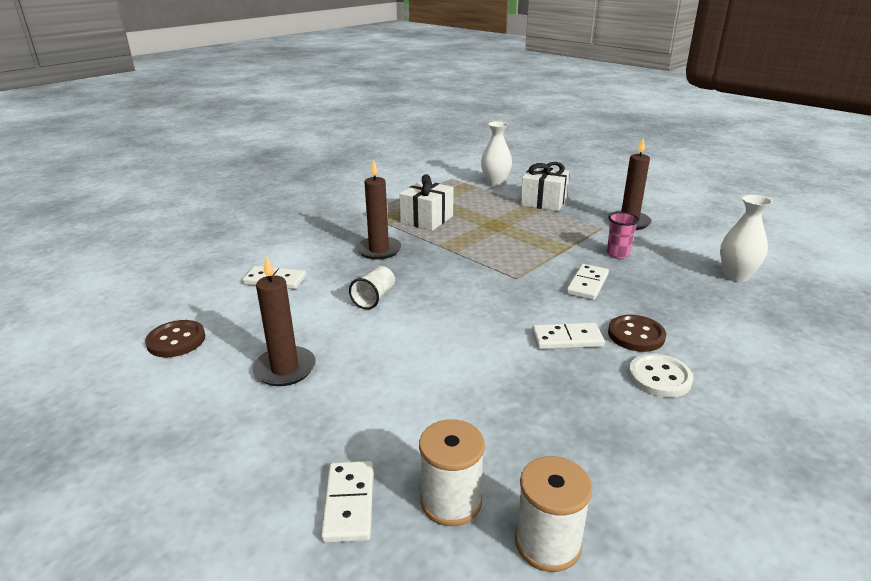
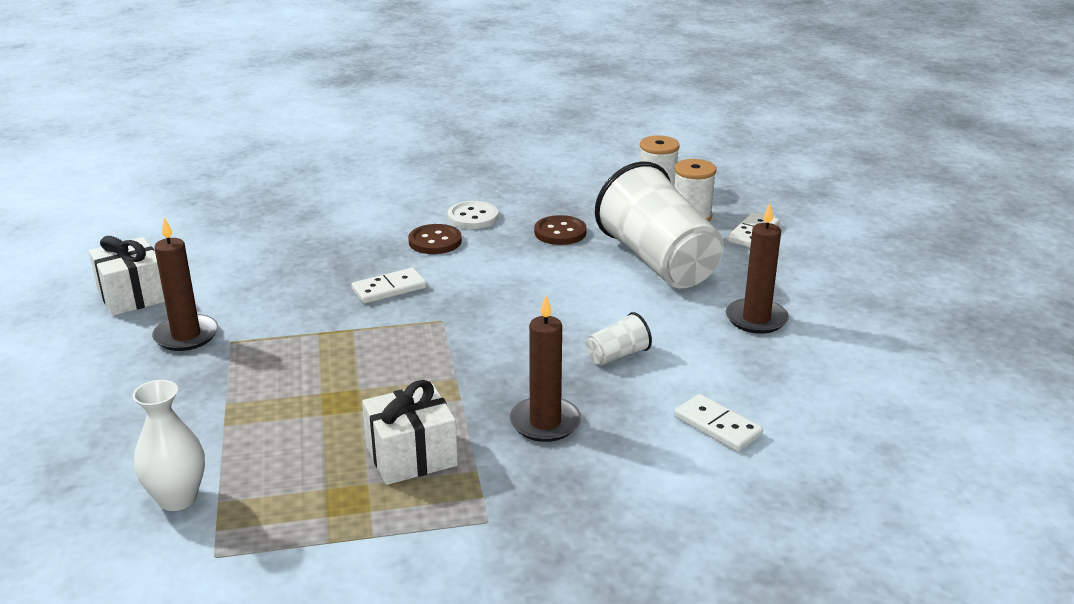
camera: 145 degrees left, 0 degrees up
brown button [145,320,205,357] -> brown button moved to [534,215,587,245]
white gift [520,162,570,211] -> white gift moved to [89,236,165,316]
white domino [532,323,605,349] -> none
pink cup [607,212,639,259] -> none
white vase [720,195,773,282] -> none
none -> white cup [595,161,724,288]

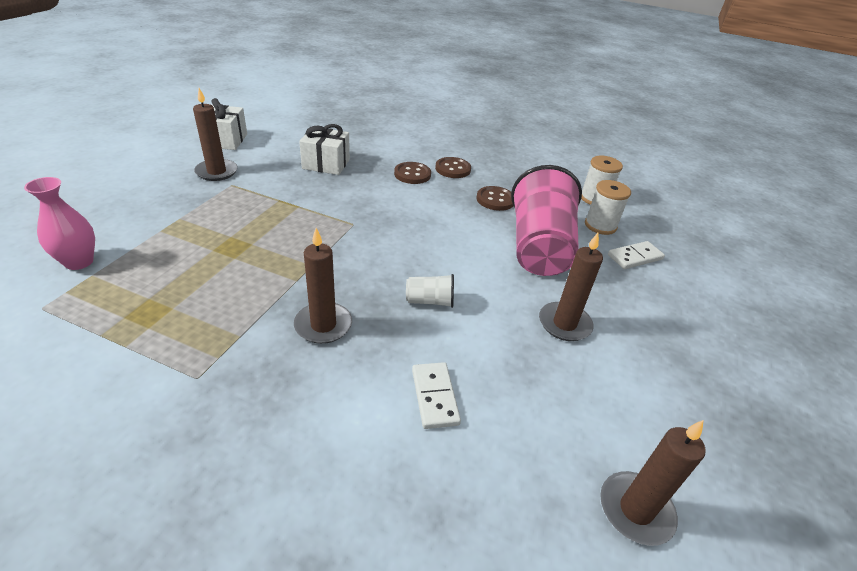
camera: 30 degrees right, 10 degrees up
white vase [132,380,205,511] -> pink vase [24,177,95,270]
white domino [352,268,427,304] -> none
white gift [362,380,458,485] -> white gift moved to [299,124,350,175]
white button [447,201,498,229] -> brown button [435,157,471,178]
white cup [595,161,724,288] -> pink cup [511,165,582,276]
none -> brown candle [600,420,706,546]

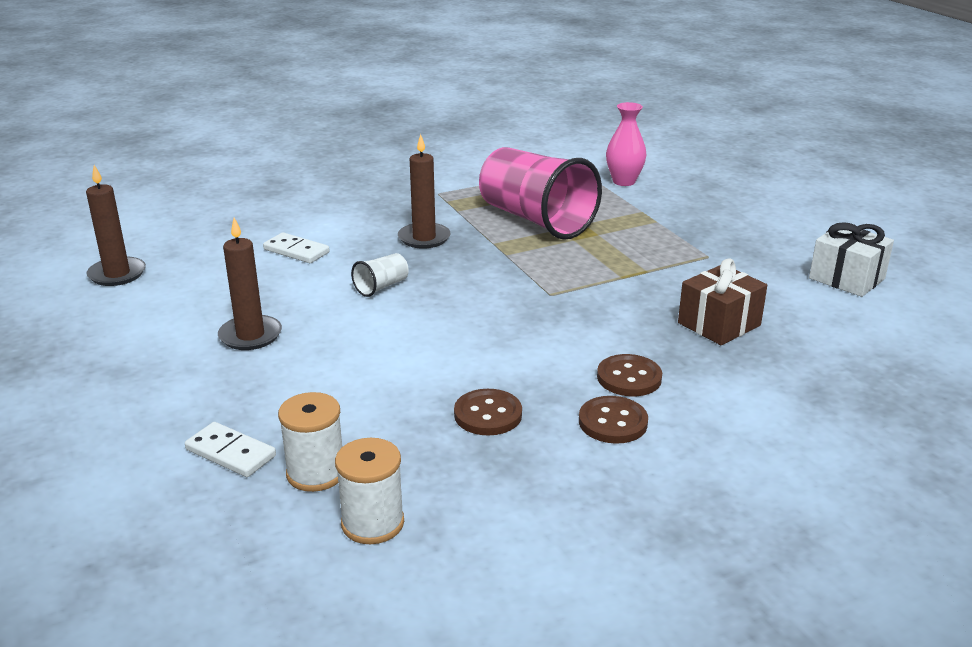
camera: 135 degrees right, 10 degrees down
brown candle [193,88,238,181] -> none
white gift [299,124,350,175] -> brown gift [678,259,767,345]
pink cup [511,165,582,276] -> pink cup moved to [479,147,602,240]
white domino [608,241,665,269] -> white domino turned 75 degrees counterclockwise [185,422,276,477]

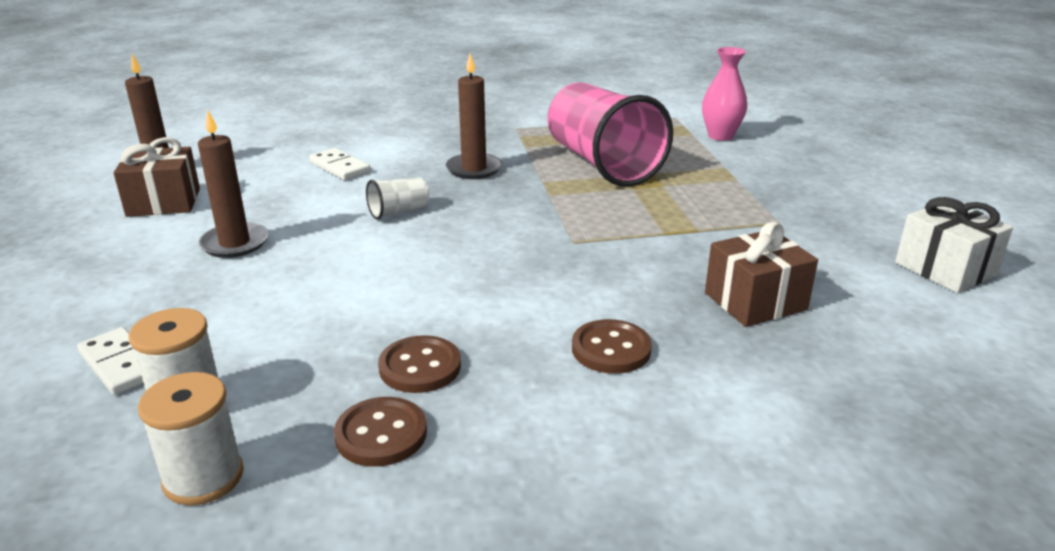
camera: 15 degrees right, 0 degrees up
brown button [579,396,648,444] -> brown button moved to [334,397,427,467]
none -> brown gift [114,137,200,217]

